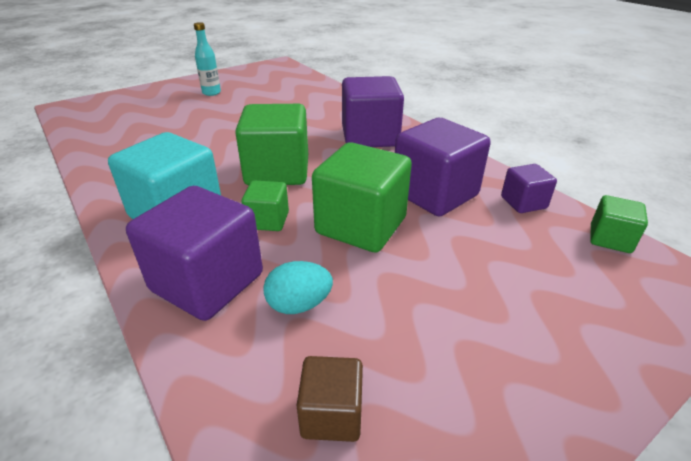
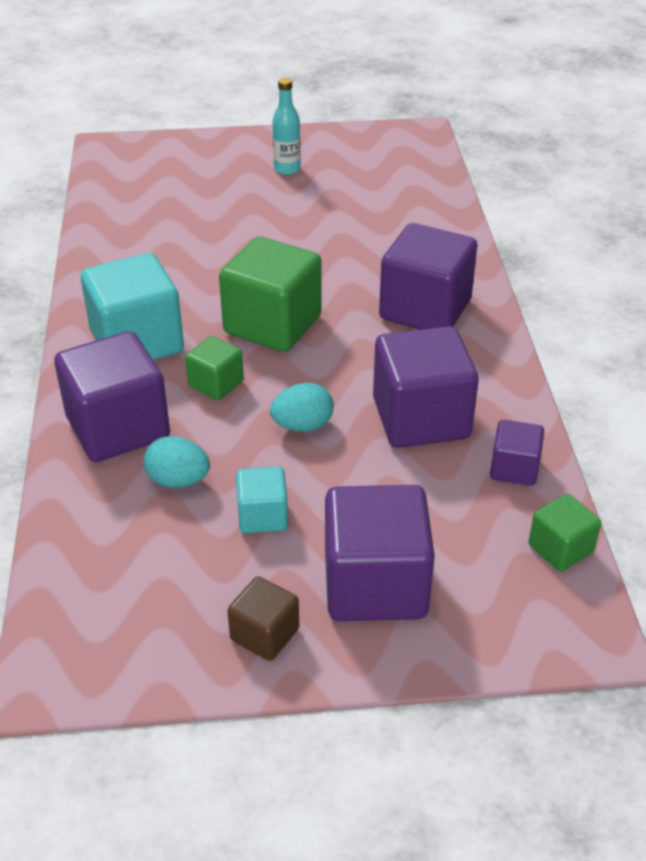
camera: 30 degrees right, 5 degrees up
brown cube [297,356,363,442] -> brown cube moved to [227,576,299,661]
green cube [312,142,412,253] -> turquoise egg [270,383,334,432]
none -> turquoise cube [236,467,288,533]
none -> purple cube [325,485,435,621]

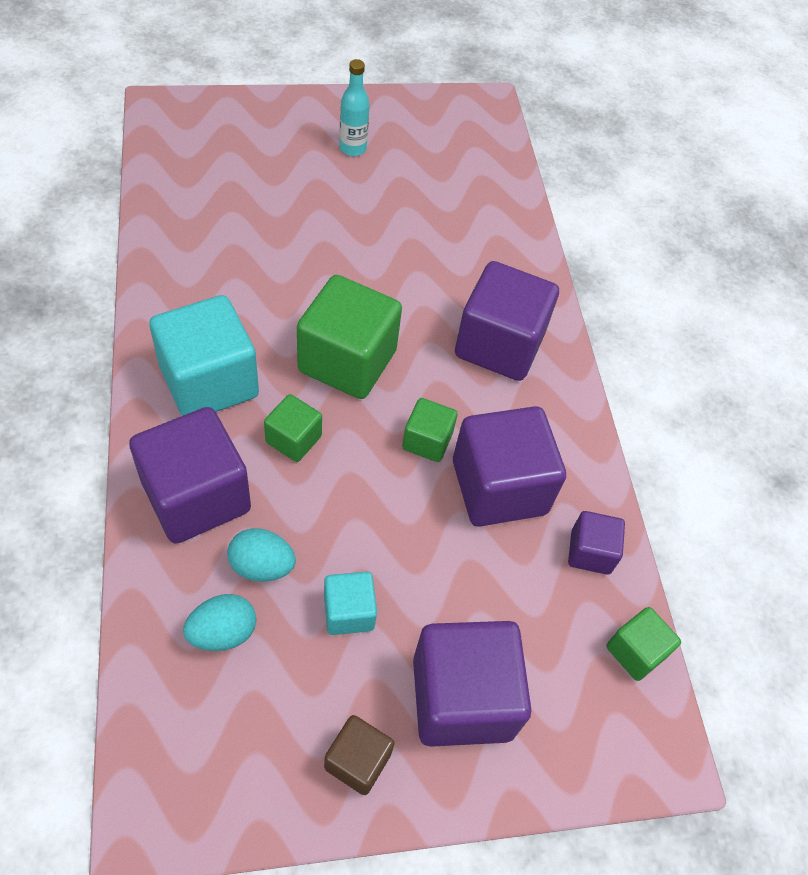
camera: 10 degrees left, 15 degrees up
turquoise egg [270,383,334,432] -> turquoise egg moved to [183,594,256,651]
none -> green cube [402,398,458,462]

